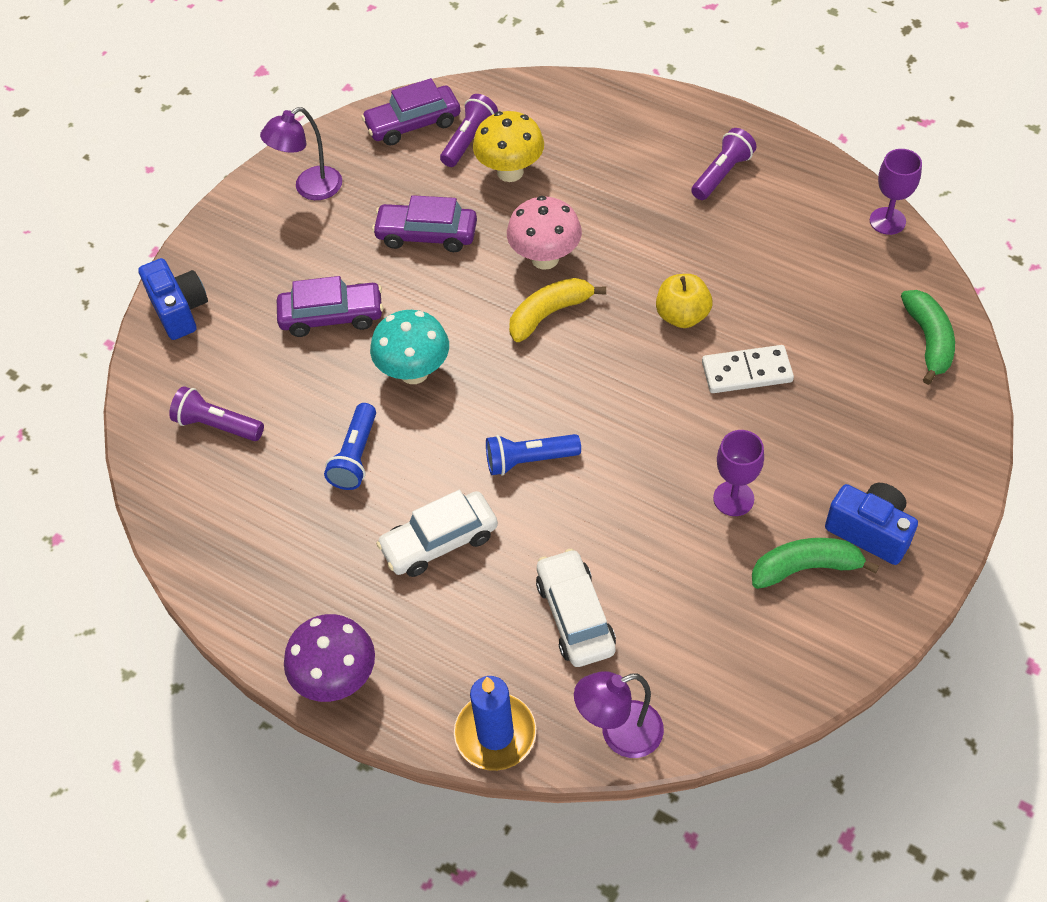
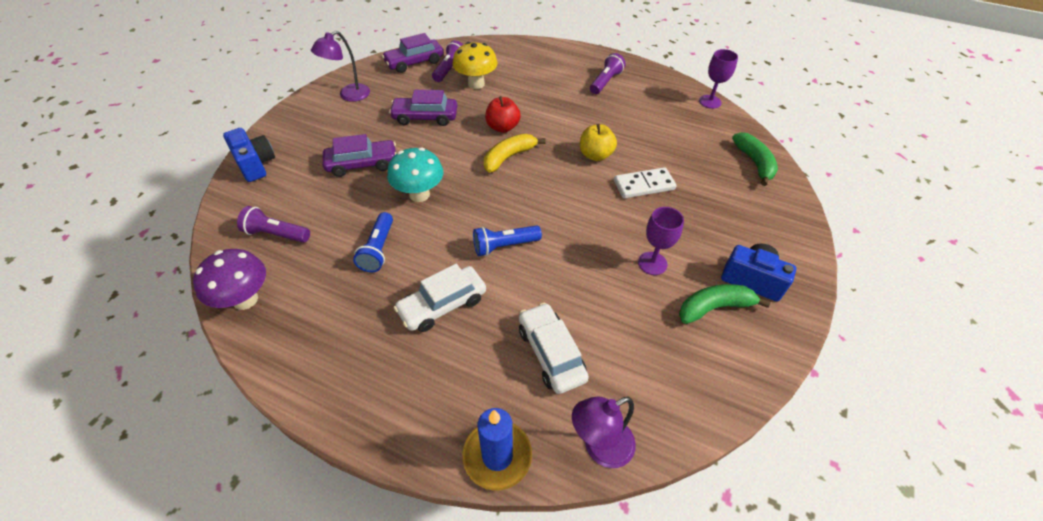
camera: 10 degrees left, 5 degrees down
purple mushroom [284,614,375,702] -> purple mushroom moved to [193,249,266,310]
pink mushroom [507,196,582,270] -> red apple [485,96,521,133]

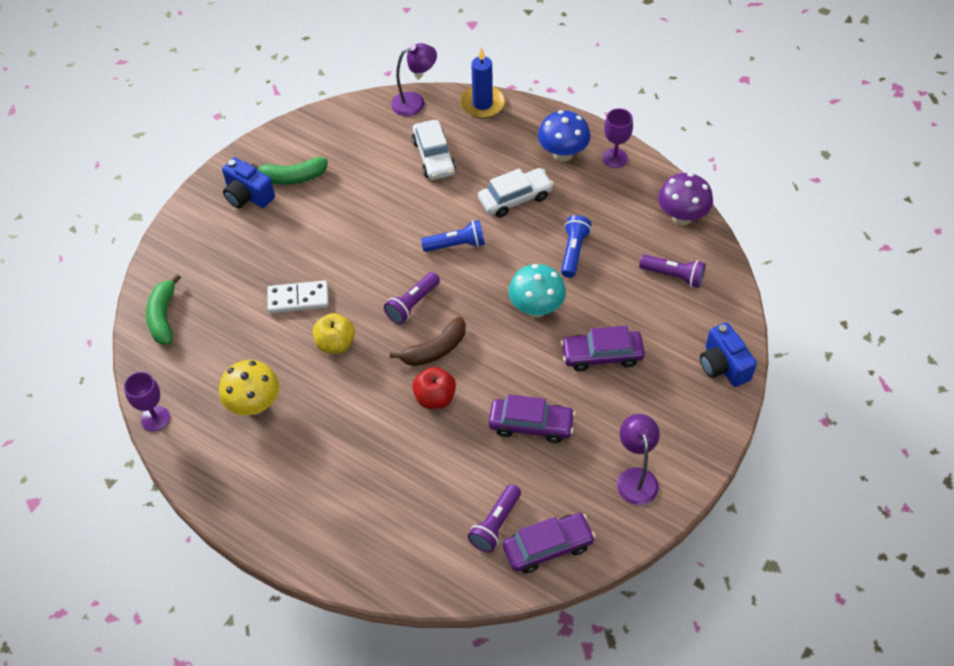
camera: 170 degrees left, 5 degrees up
purple lamp [311,31,370,102] -> purple lamp turned 60 degrees counterclockwise [617,414,660,505]
yellow mushroom [452,42,497,89] -> yellow mushroom moved to [219,360,279,415]
yellow banana [484,134,546,173] -> brown banana [390,317,466,366]
purple flashlight [590,53,625,94] -> purple flashlight moved to [384,272,440,324]
purple goblet [638,207,684,275] -> purple goblet moved to [602,108,633,168]
none -> blue mushroom [538,110,590,162]

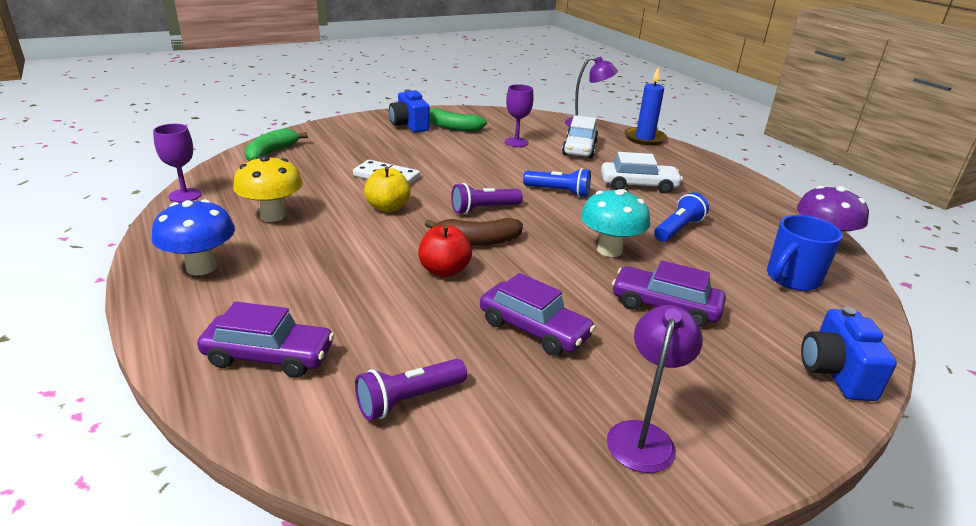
camera: 25 degrees right, 25 degrees down
purple car [503,513,596,574] -> purple car moved to [197,302,334,378]
blue mushroom [538,110,590,162] -> blue mushroom moved to [152,199,235,275]
purple goblet [602,108,633,168] -> purple goblet moved to [505,84,534,147]
purple flashlight [639,254,706,288] -> blue mug [767,215,843,291]

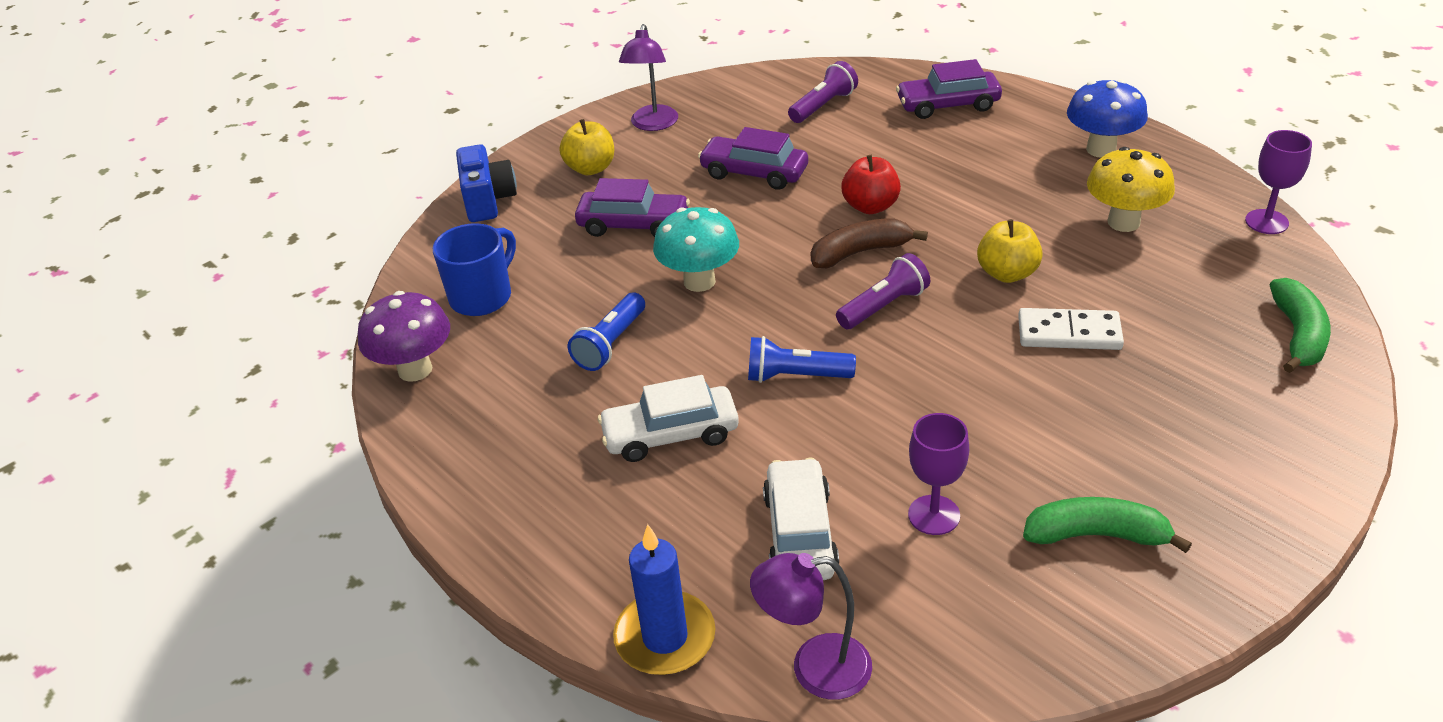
camera: 170 degrees right, 10 degrees up
blue camera [389,89,429,133] -> none
none -> yellow apple [560,119,614,175]

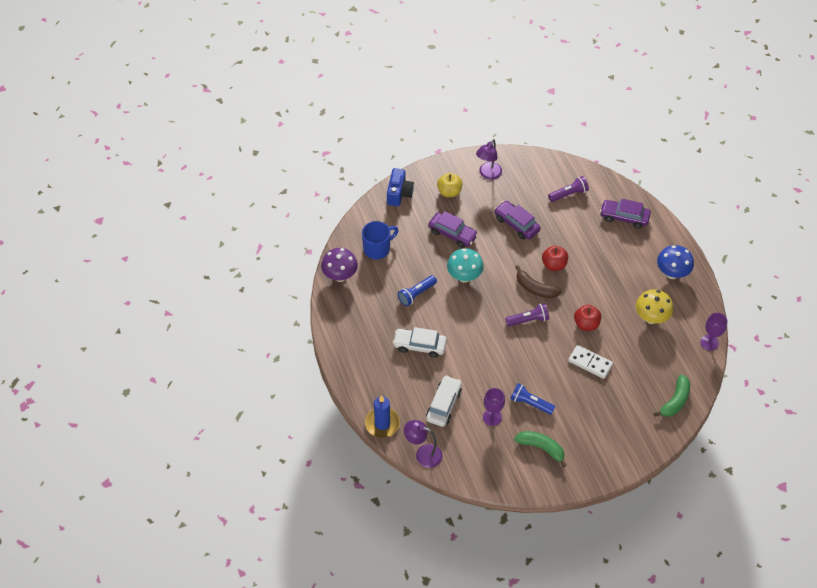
camera: 20 degrees right, 15 degrees up
blue flashlight [748,336,856,383] -> blue flashlight moved to [510,383,555,415]
brown banana [811,218,928,268] -> brown banana turned 150 degrees counterclockwise [516,265,562,298]
yellow apple [977,219,1043,283] -> red apple [574,305,601,331]

